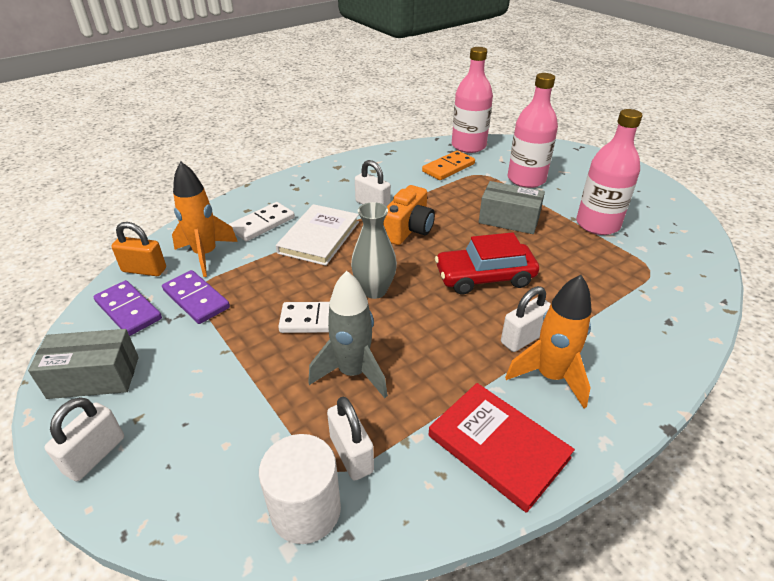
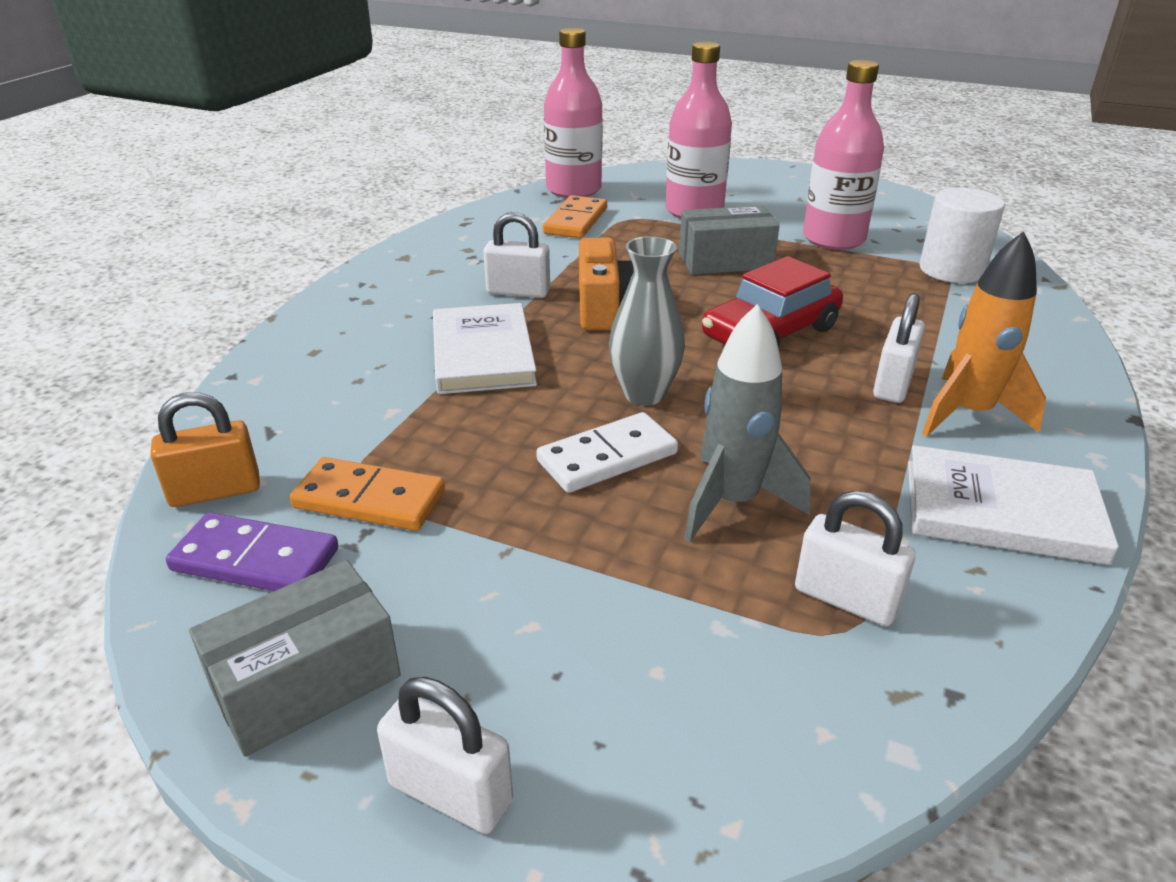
camera: 30 degrees left, 5 degrees down
white padlock [44,397,124,481] -> white padlock turned 60 degrees counterclockwise [377,677,513,834]
purple domino [162,270,230,324] -> orange domino [289,457,445,531]
orange rocket [172,161,238,277] -> none
white domino [229,202,295,241] -> none
white cylinder [259,434,341,544] -> white cylinder moved to [919,188,1005,283]
red book [428,383,575,513] -> white book [908,445,1119,565]

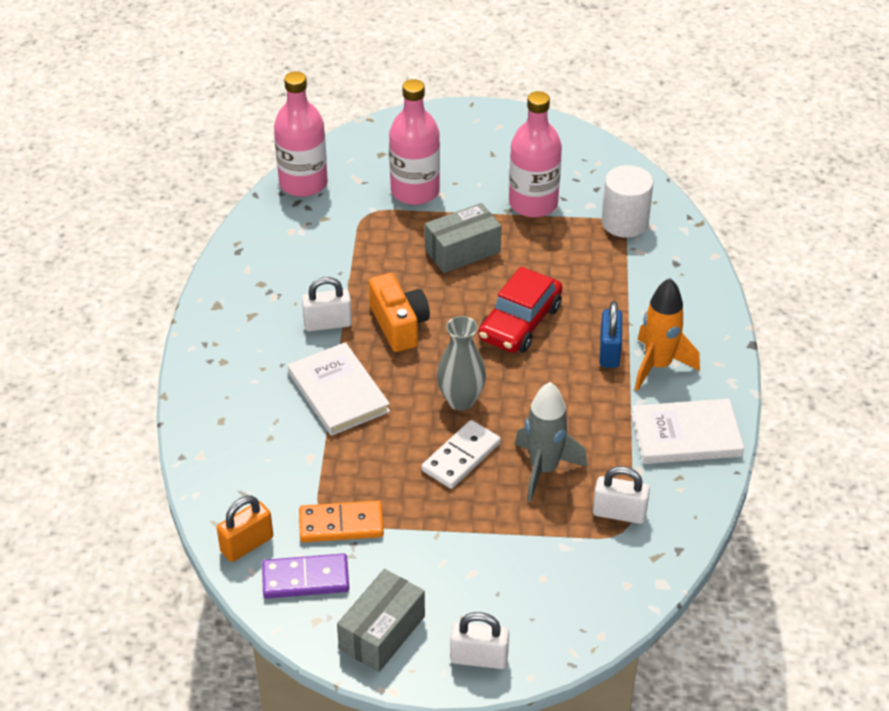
camera: 20 degrees left, 10 degrees up
orange domino [543,195,607,238] -> none
white padlock [873,293,925,403] -> blue padlock [600,301,622,368]

